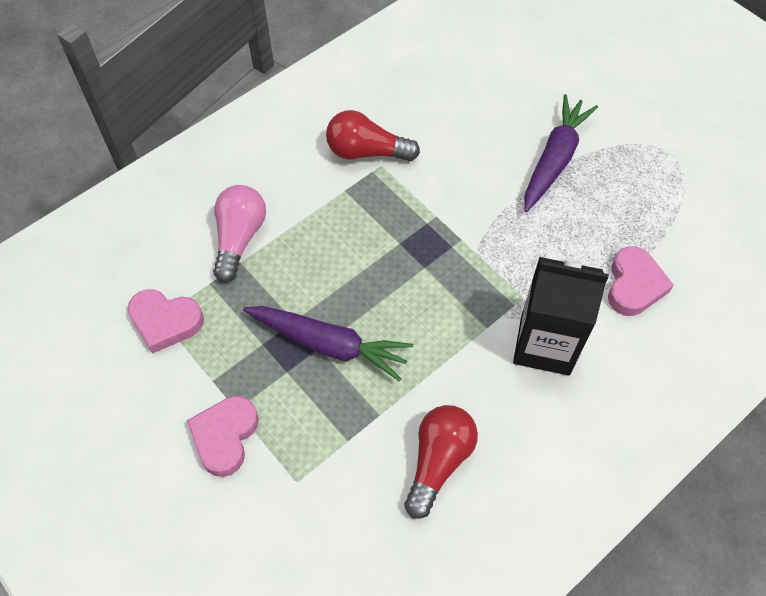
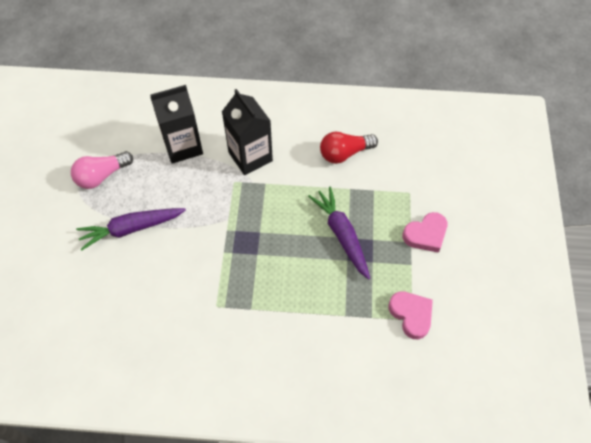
camera: 135 degrees left, 0 degrees up
pink light bulb [213,185,266,282] -> pink light bulb moved to [71,151,133,189]
red light bulb [326,110,420,161] -> none
pink heart [608,246,674,316] -> black carton [150,85,203,164]

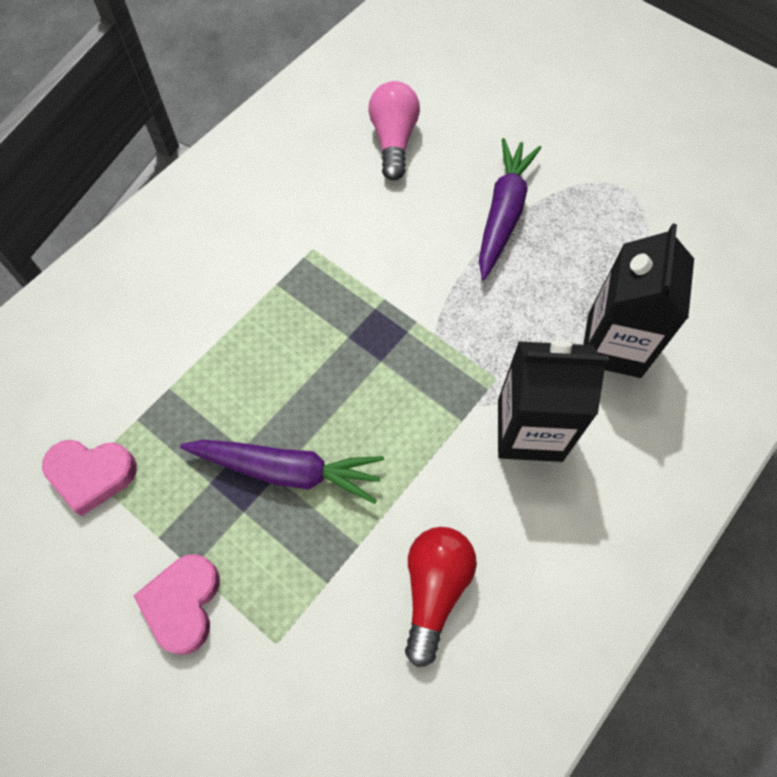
camera: 125 degrees right, 5 degrees up
pink light bulb [71,151,133,189] -> pink light bulb moved to [368,81,420,180]

